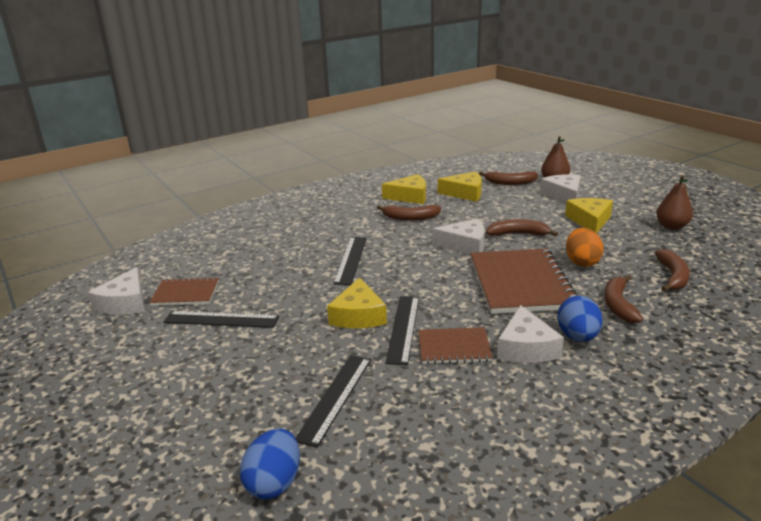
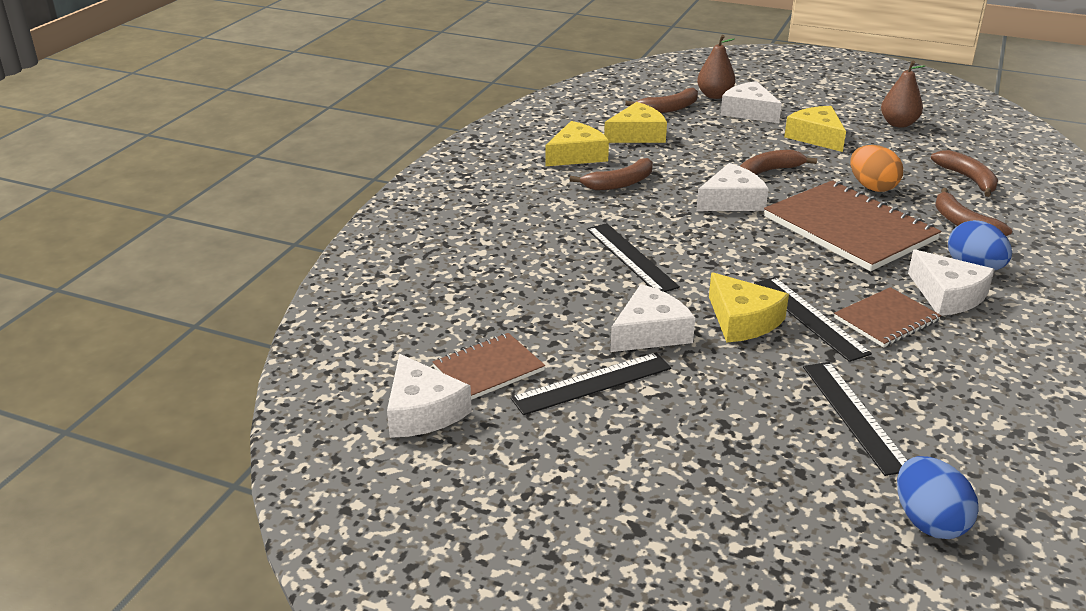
camera: 35 degrees left, 5 degrees up
none -> white cheese [610,284,695,352]

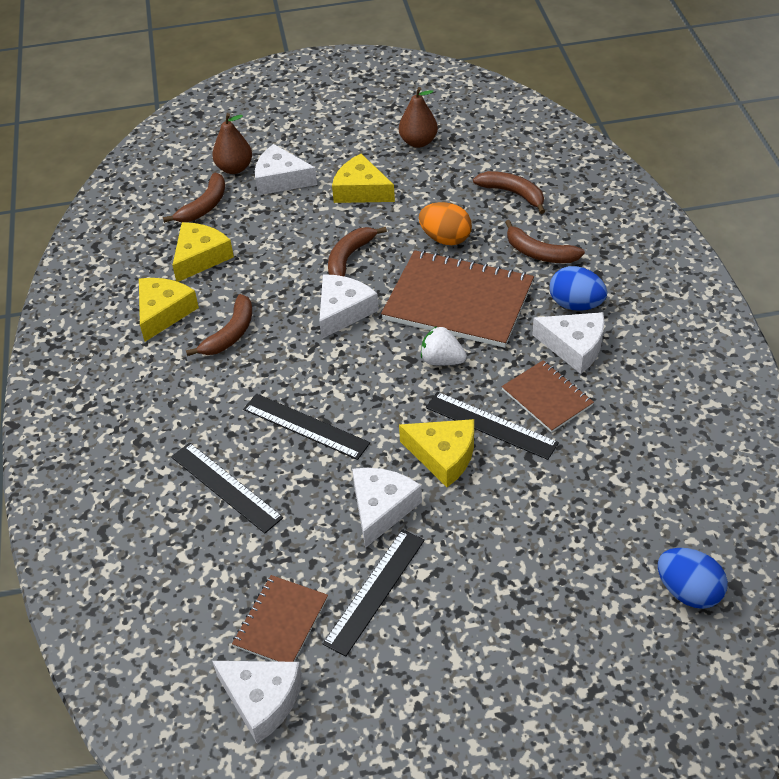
camera: 30 degrees left, 15 degrees up
black ruler [803,362,907,476] -> black ruler moved to [171,443,283,533]
brown notebook [834,287,941,348] -> brown notebook turned 60 degrees counterclockwise [502,360,594,433]
none -> white strawberry [421,326,467,365]

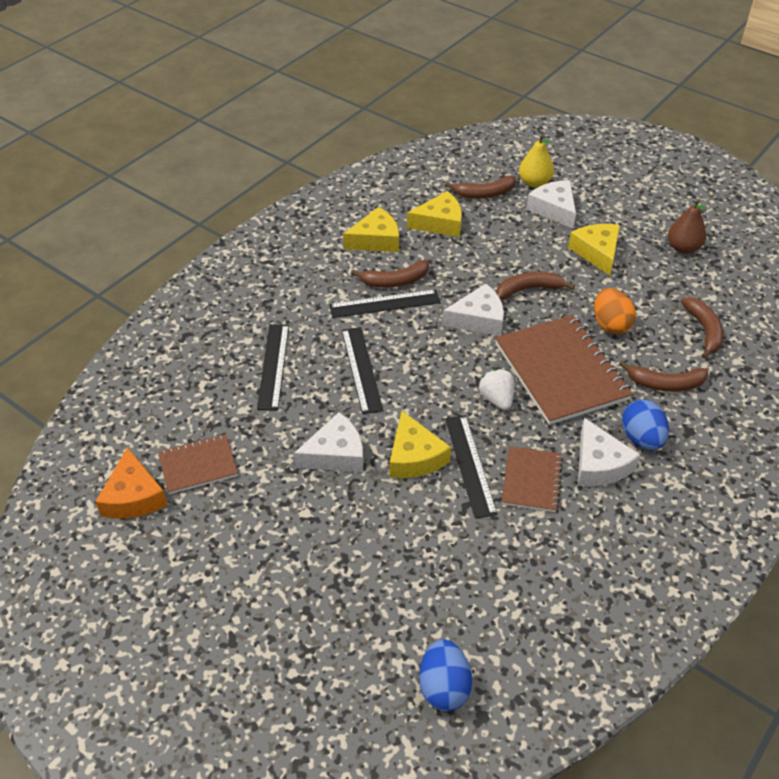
camera: 45 degrees right, 0 degrees up
brown pear [212,113,252,174] -> yellow pear [519,134,554,188]
white cheese [212,661,302,743] -> orange cheese [95,447,168,518]
black ruler [323,529,425,656] -> black ruler moved to [329,289,440,318]
brown banana [505,220,585,263] -> brown banana turned 75 degrees counterclockwise [619,361,708,392]

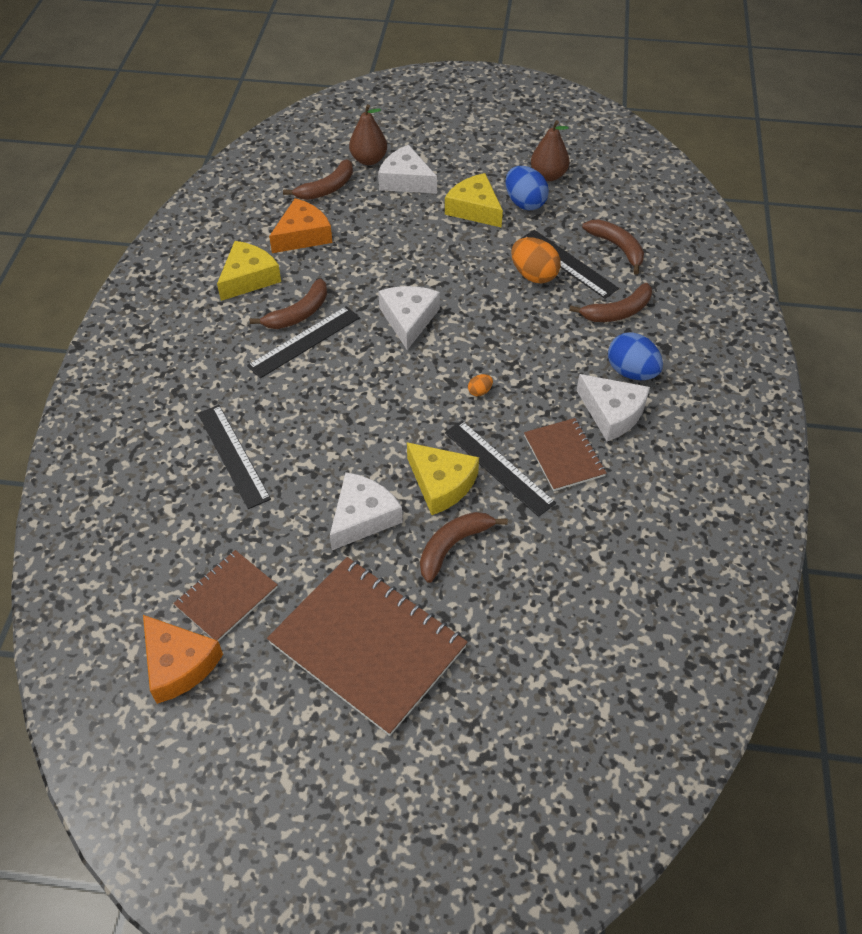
camera: 30 degrees left, 5 degrees up
black ruler [342,327,383,414] -> black ruler moved to [520,230,619,299]
yellow cheese [407,191,462,237] -> orange cheese [269,198,333,253]
blue egg [419,639,472,711] -> blue egg moved to [505,166,549,210]
white cheese [442,284,504,336] -> white cheese turned 45 degrees counterclockwise [378,286,440,350]
white strawberry [479,369,514,410] -> orange egg [468,374,493,396]
brown notebook [495,315,633,425] -> brown notebook moved to [267,557,468,736]
brown banana [496,272,575,300] -> brown banana moved to [420,512,508,583]
yellow pear [519,134,554,188] -> brown pear [349,104,387,165]

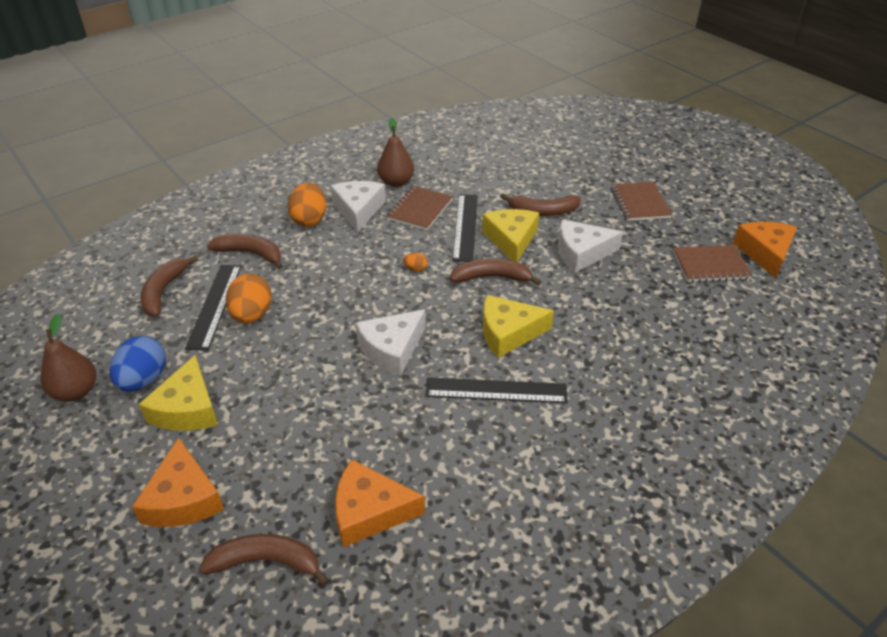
camera: 135 degrees left, 10 degrees down
black ruler [198,405,271,509] -> none
yellow cheese [217,241,281,301] -> yellow cheese moved to [483,295,554,358]
brown banana [250,279,327,329] -> brown banana moved to [450,259,541,286]
brown notebook [267,557,468,736] -> brown notebook [611,182,672,221], size x0.54
brown pear [349,104,387,165] -> brown pear moved to [377,118,414,187]
white cheese [378,145,437,194] -> orange cheese [132,437,224,527]
blue egg [608,332,663,380] -> orange egg [287,183,327,227]

